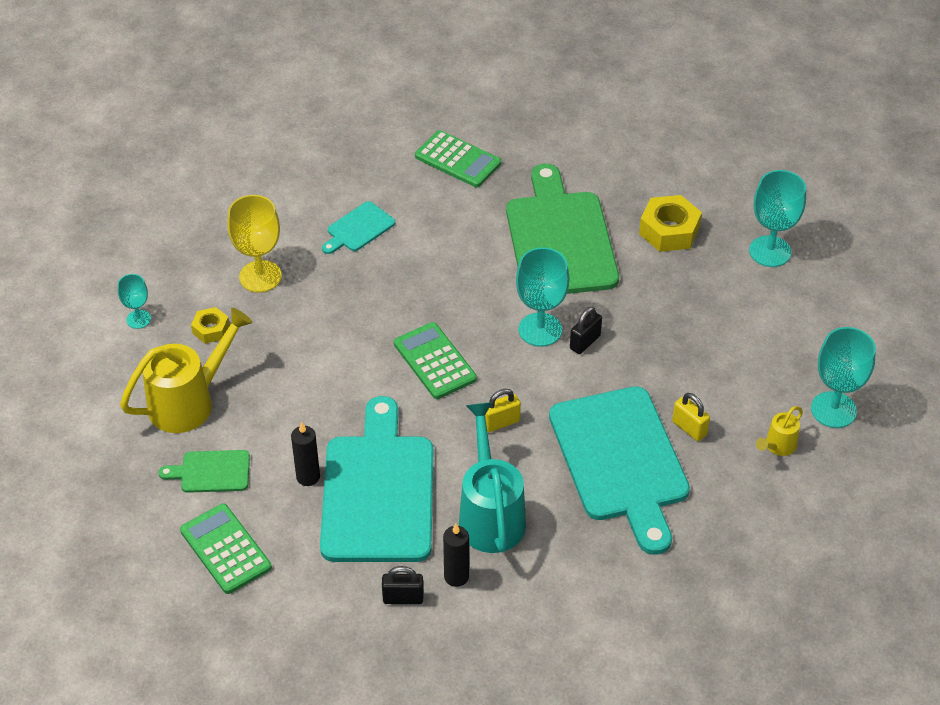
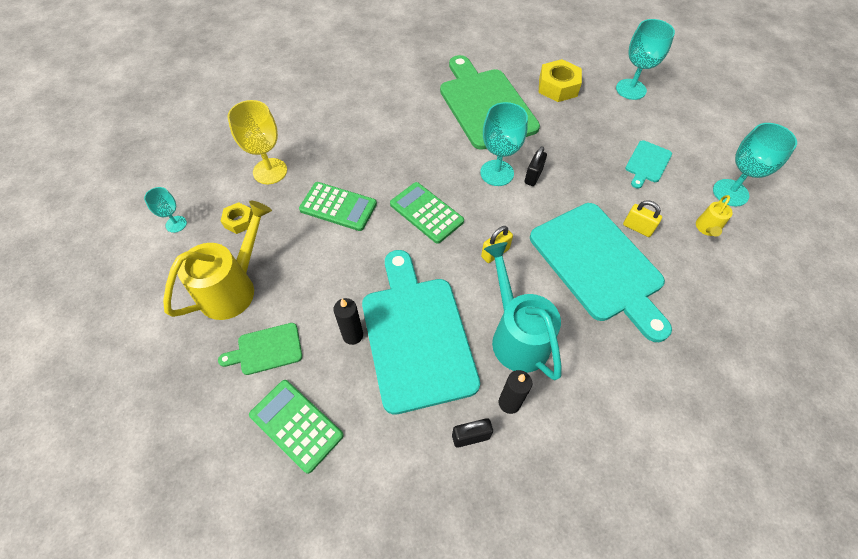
camera: 15 degrees left, 10 degrees up
turquoise cutting board [322,201,395,254] -> turquoise cutting board moved to [625,140,672,189]
green calculator [415,130,501,187] -> green calculator moved to [299,182,377,231]

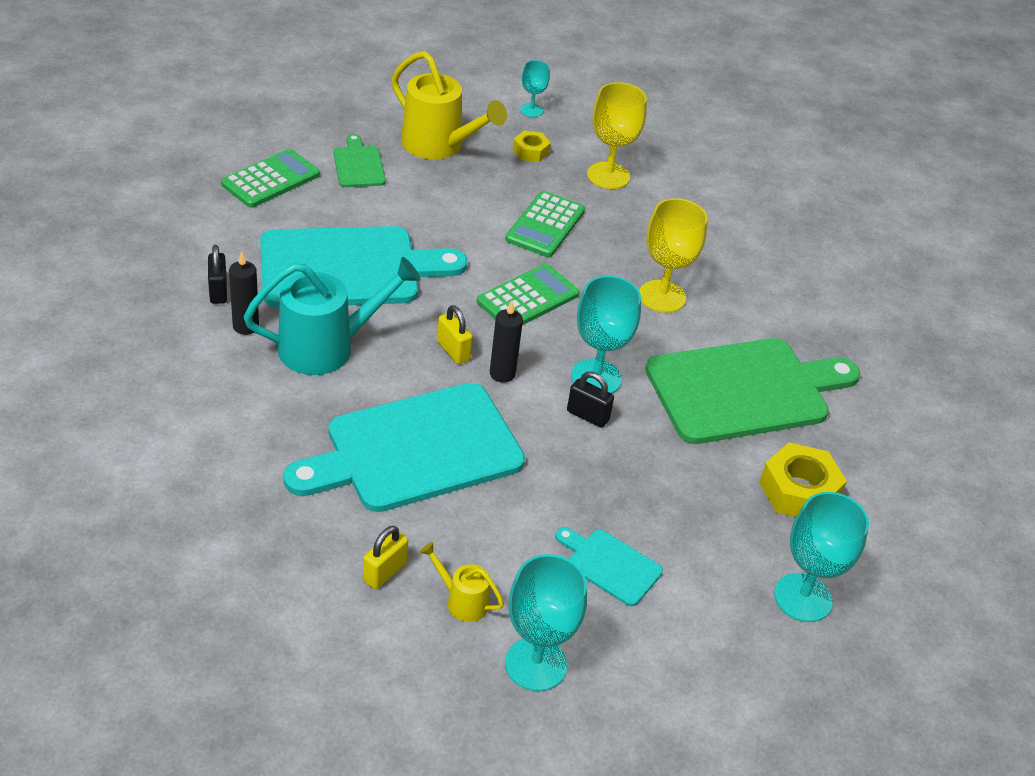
camera: 90 degrees right, 15 degrees down
black candle [333,298,363,345] -> black candle moved to [490,300,523,382]
yellow padlock [623,201,662,237] -> yellow padlock moved to [363,526,408,589]
none -> yellow goblet [639,198,707,313]

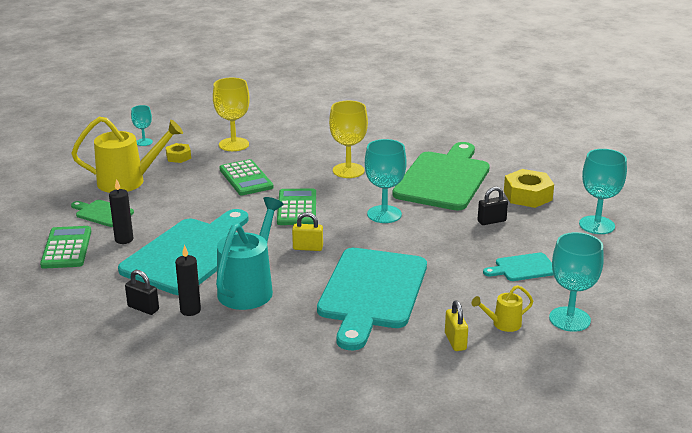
camera: 45 degrees left, 15 degrees down
black candle [490,300,523,382] -> black candle moved to [109,179,133,244]
black padlock [567,372,614,428] -> black padlock moved to [477,186,508,225]

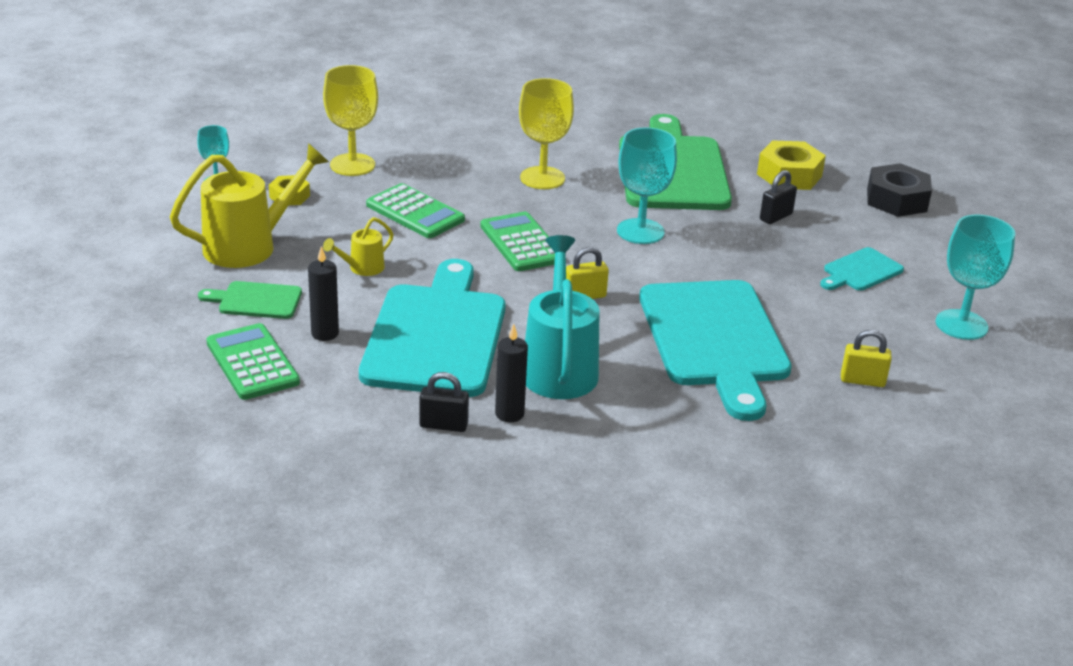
camera: 25 degrees left, 5 degrees up
yellow padlock [445,300,468,351] -> yellow padlock turned 45 degrees counterclockwise [841,330,892,387]
yellow watering can [472,285,533,332] -> yellow watering can moved to [323,217,394,276]
turquoise goblet [579,149,627,234] -> black nut [867,163,932,217]

